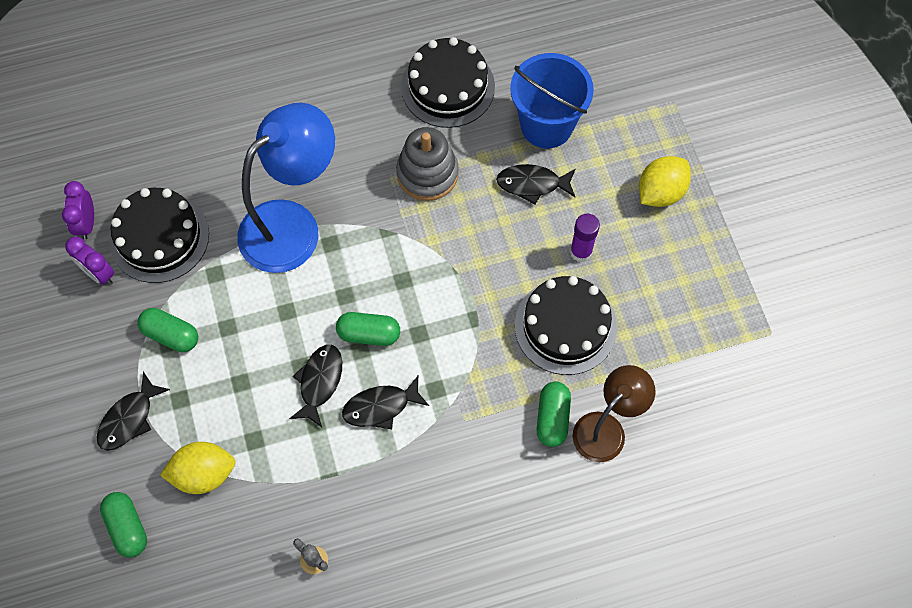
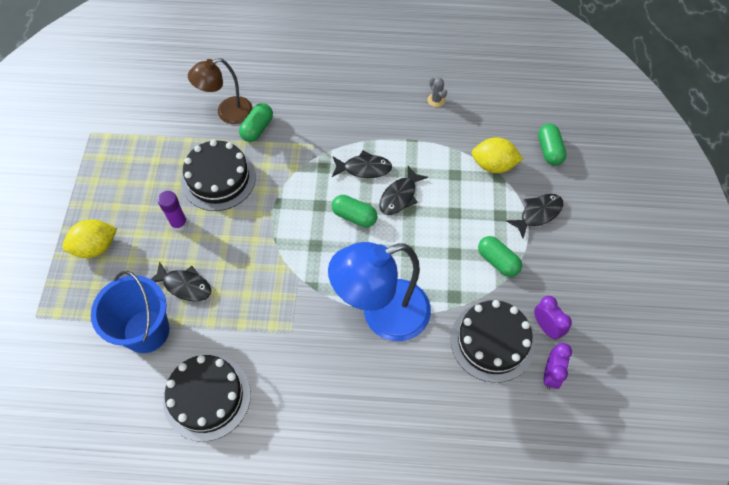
camera: 160 degrees left, 5 degrees down
grey stacking toy [396,127,459,201] -> none

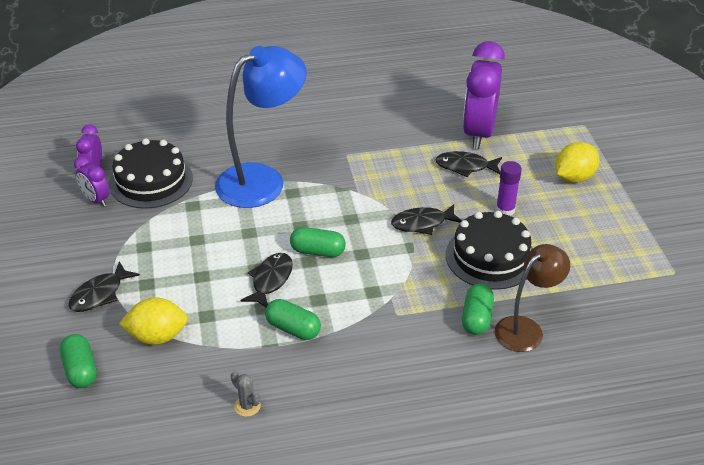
camera: 165 degrees right, 20 degrees down
blue bucket [91,271,169,353] -> purple clock [463,41,505,149]
black cake [163,355,251,442] -> none
black fish [332,150,392,178] -> black fish moved to [391,204,462,235]
green capsule [478,236,522,277] -> green capsule moved to [265,299,321,340]

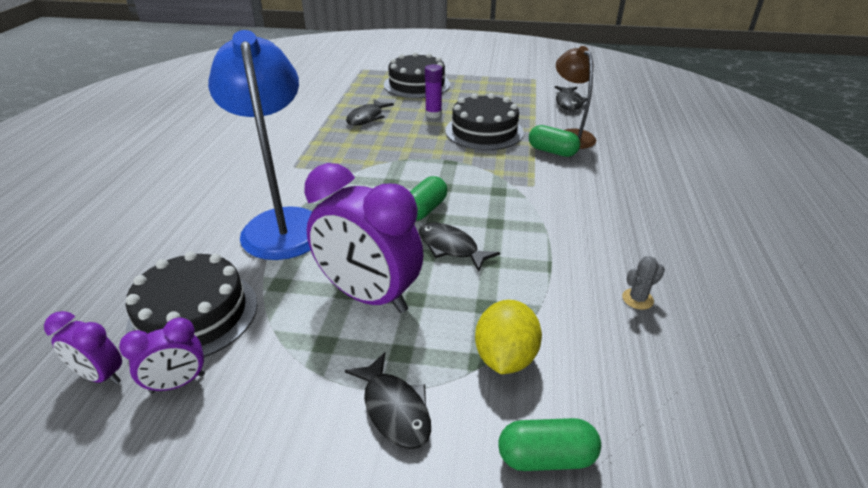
camera: 70 degrees left, 5 degrees down
green capsule [265,299,321,340] -> none
black fish [391,204,462,235] -> black fish moved to [555,86,587,111]
purple clock [463,41,505,149] -> purple clock moved to [304,163,424,313]
yellow lemon [555,142,599,183] -> black cake [384,52,450,98]

